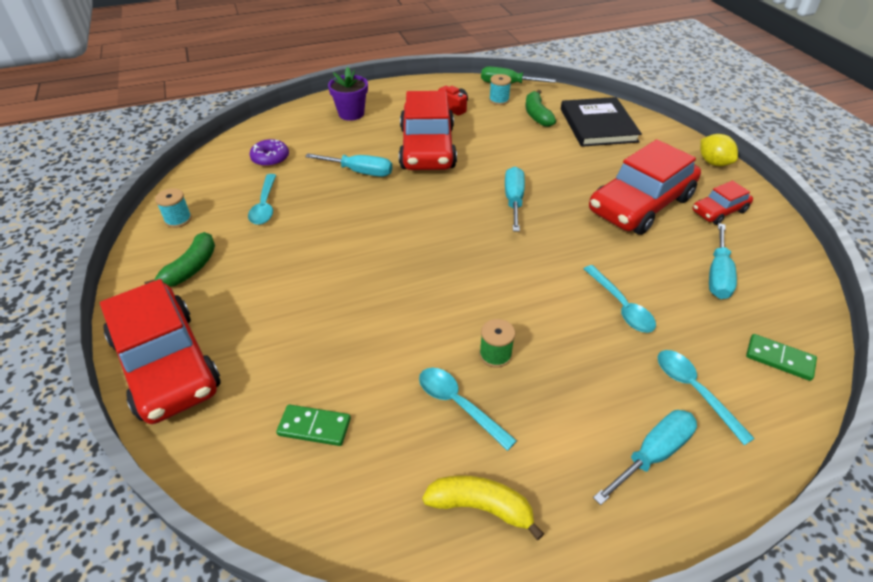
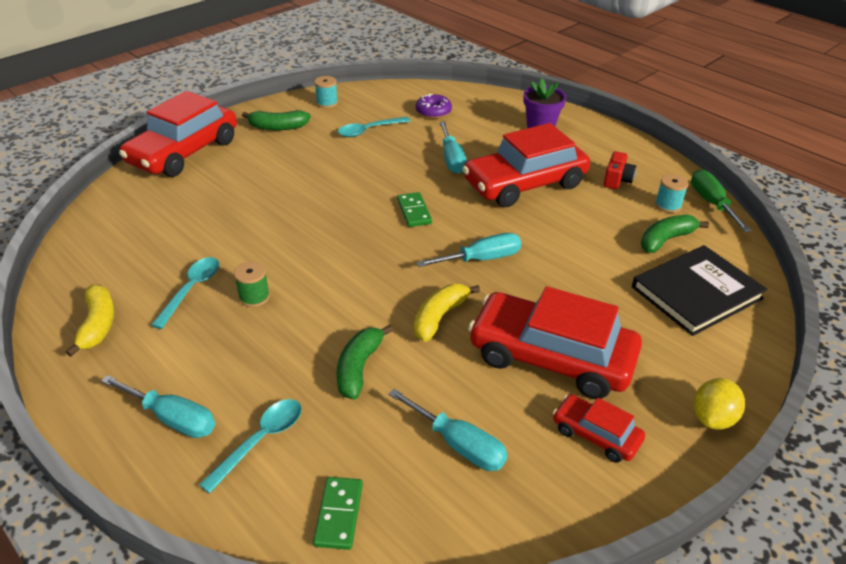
camera: 65 degrees right, 5 degrees down
green domino [276,404,351,446] -> green domino moved to [397,192,432,227]
turquoise spoon [584,265,656,333] -> green banana [337,325,393,400]
turquoise screwdriver [709,223,737,299] -> turquoise screwdriver turned 135 degrees counterclockwise [388,389,508,471]
none -> yellow banana [414,284,480,342]

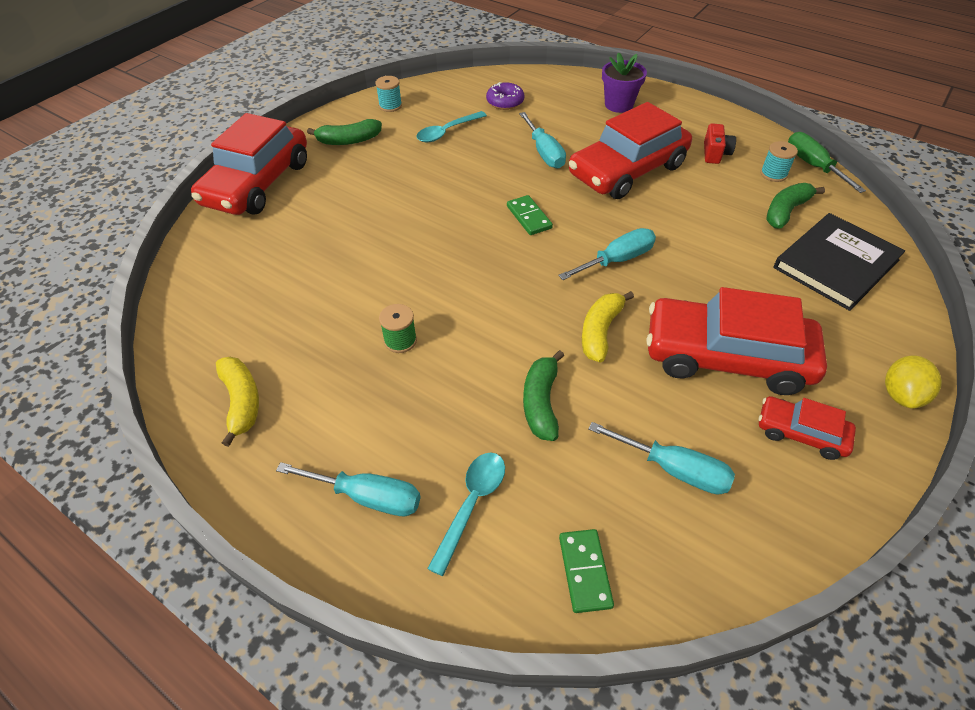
camera: 10 degrees left, 10 degrees up
turquoise spoon [151,257,219,329] -> none

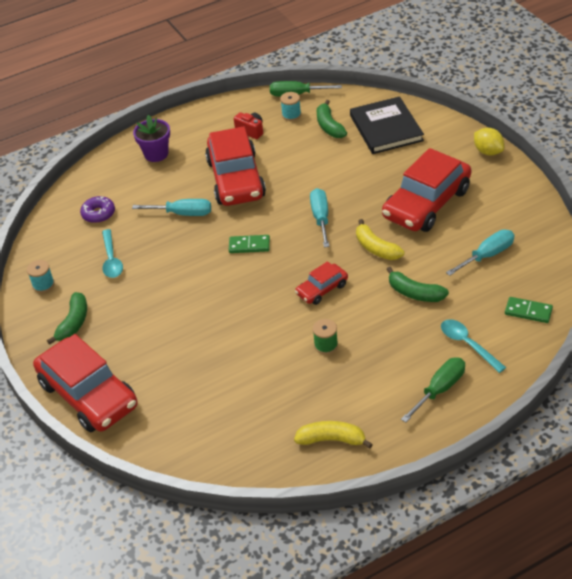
camera: 60 degrees left, 5 degrees down
turquoise screwdriver [276,462,421,516] -> green screwdriver [401,357,465,422]
red car [759,396,856,460] -> red car moved to [295,261,348,305]

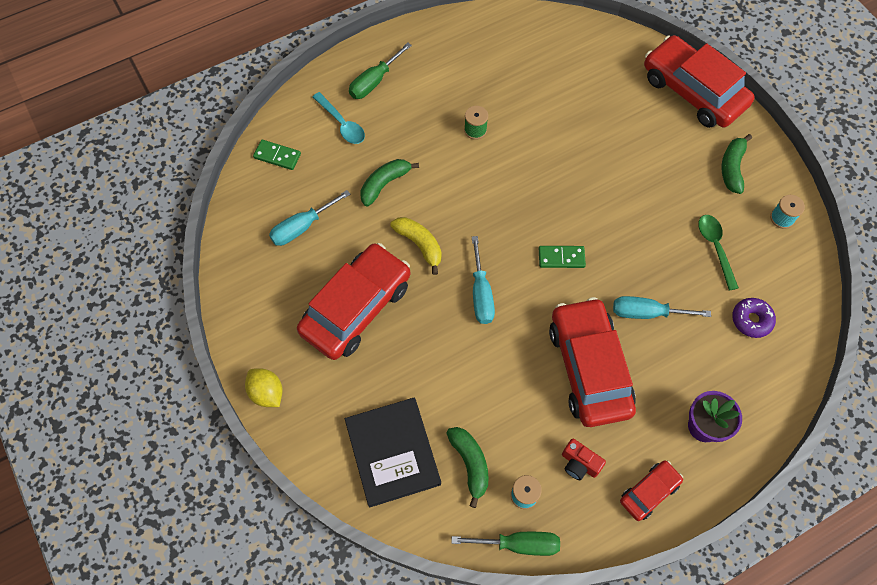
camera: 175 degrees right, 20 degrees up
turquoise spoon [102,229,123,278] -> green spoon [698,215,739,291]
yellow banana [294,421,373,449] -> none
red car [295,261,348,305] -> red car moved to [620,461,683,521]
green banana [386,267,449,302] -> green banana turned 75 degrees counterclockwise [360,159,419,206]

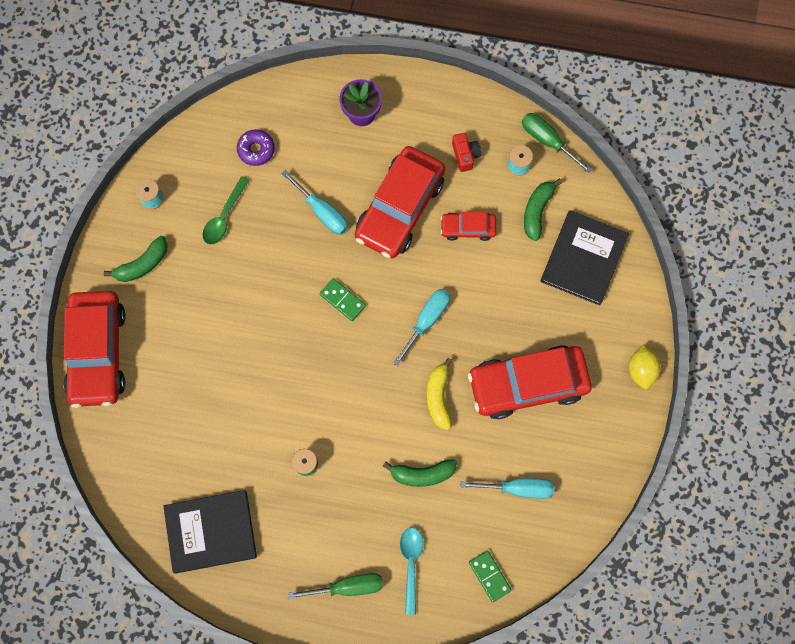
camera: 140 degrees left, 10 degrees up
red car [620,461,683,521] -> red car moved to [441,212,496,241]
none -> black book [163,490,257,573]

